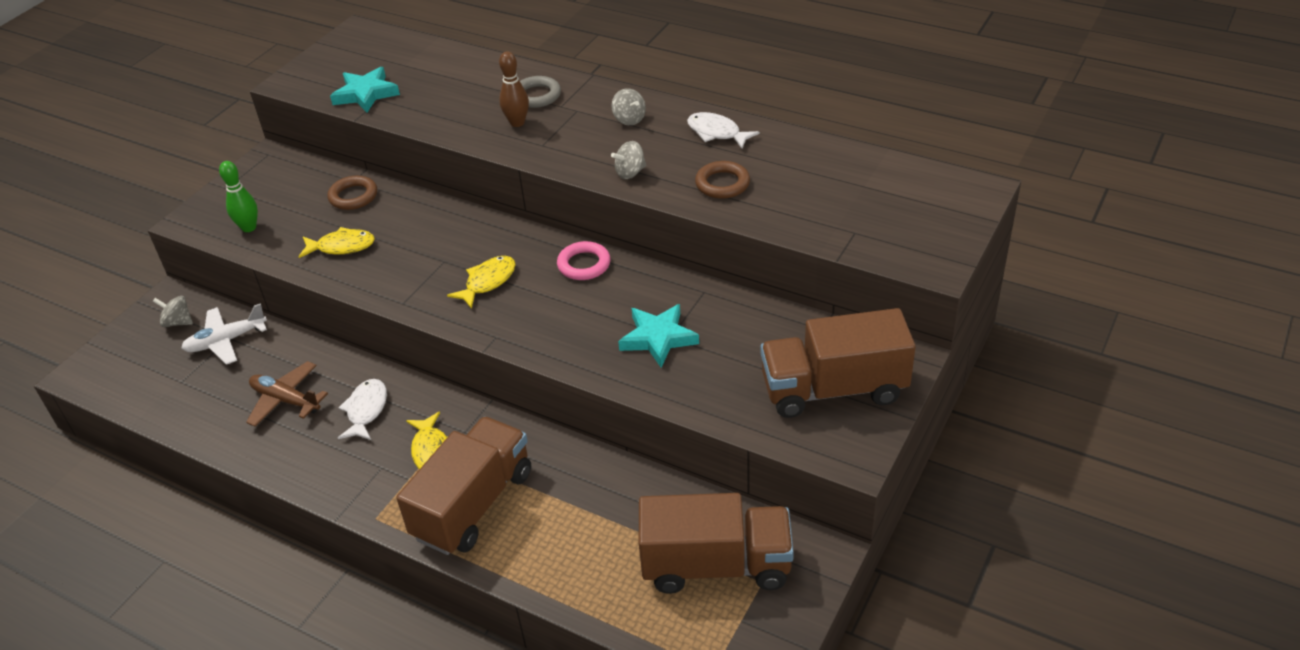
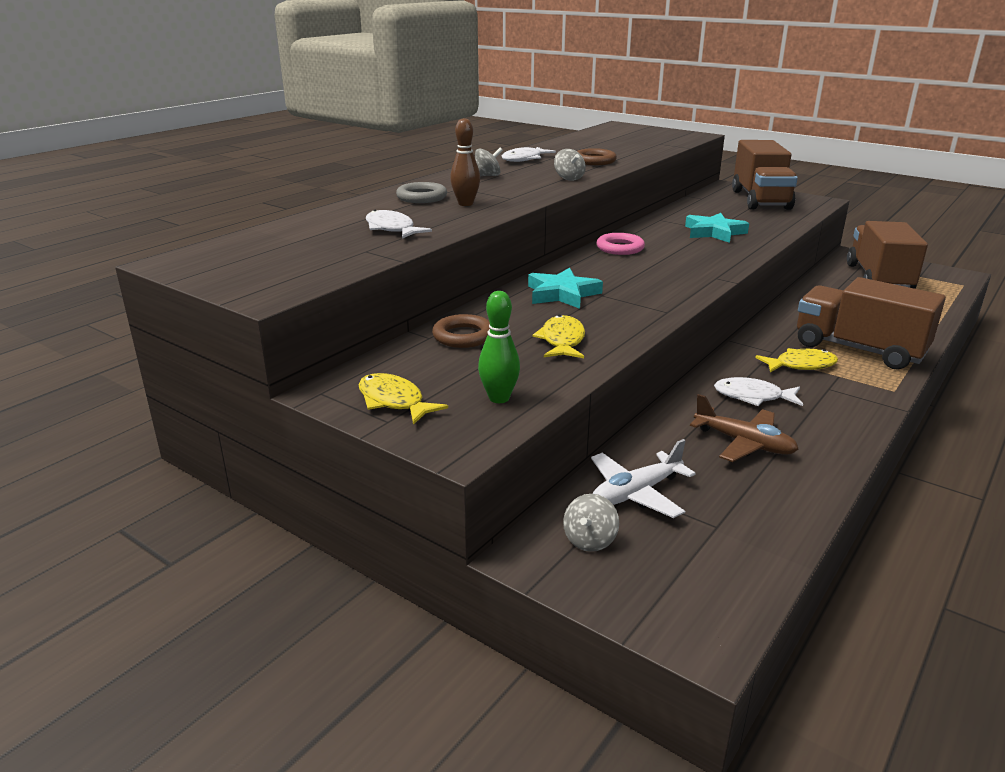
camera: 85 degrees left, 15 degrees down
white plane [181,303,267,365] -> white plane turned 75 degrees clockwise [591,439,696,518]
brown plane [246,361,328,427] -> brown plane turned 90 degrees counterclockwise [690,394,798,462]
turquoise star [330,67,400,113] -> turquoise star moved to [528,268,603,309]
yellow fish [447,256,516,309] -> yellow fish moved to [358,373,448,425]
none -> white fish [366,210,432,239]

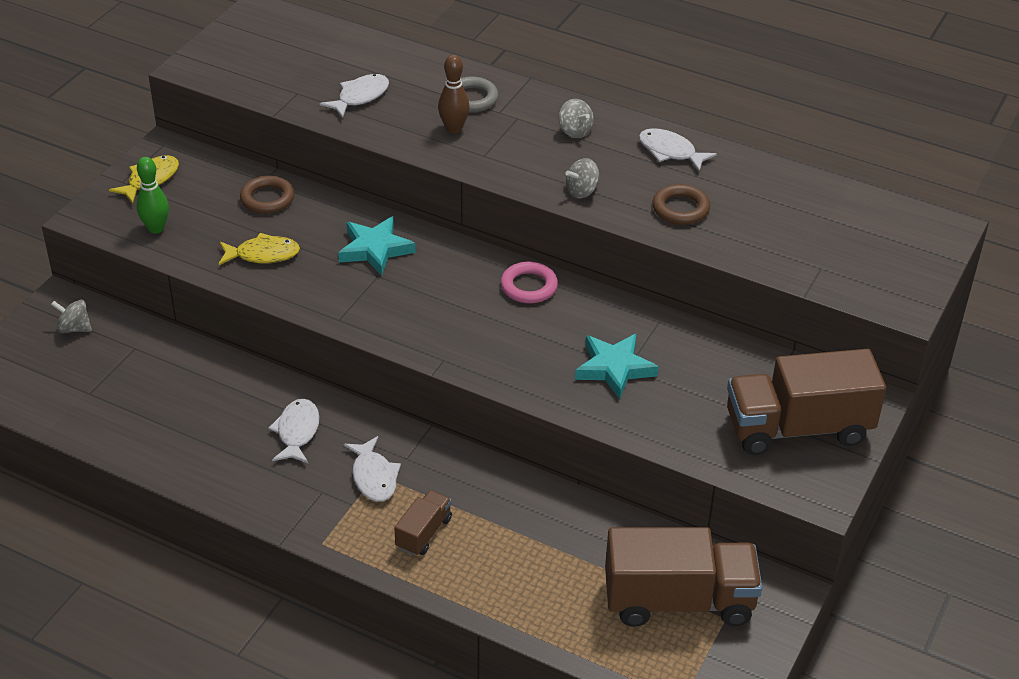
camera: 80 degrees right, 15 degrees up
white plane [591,439,696,518] -> none
brown plane [690,394,798,462] -> none
yellow fish [755,348,838,373] -> white fish [343,436,401,502]
brown truck [797,277,946,370] -> brown truck [394,490,452,556], size x0.47

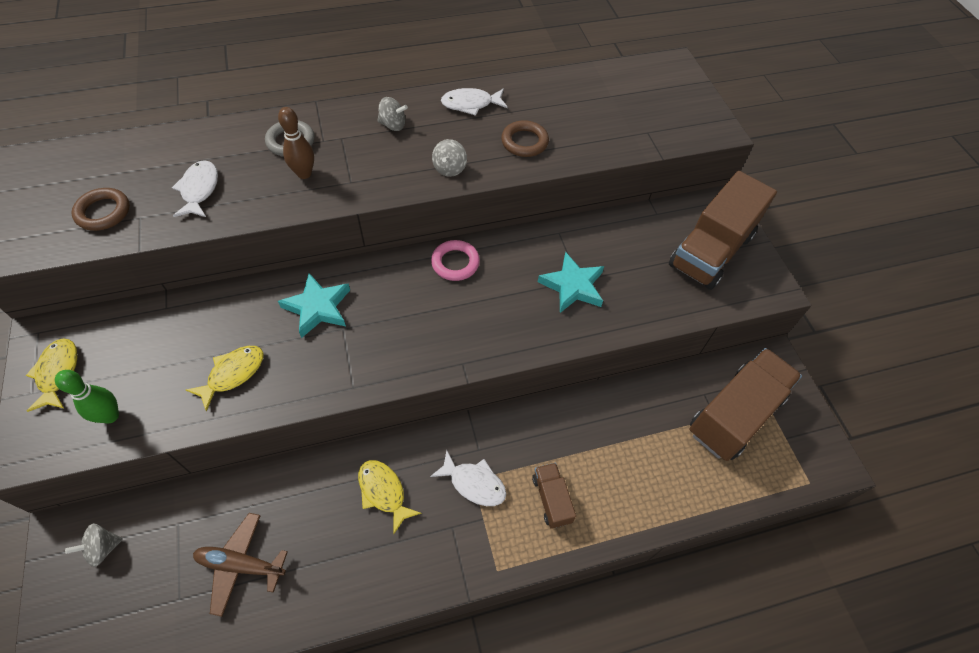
camera: 45 degrees left, 15 degrees up
brown ring [240,176,294,214] -> brown ring moved to [71,188,130,231]
white fish [268,399,319,463] -> yellow fish [358,460,422,534]
none -> brown plane [193,513,288,617]

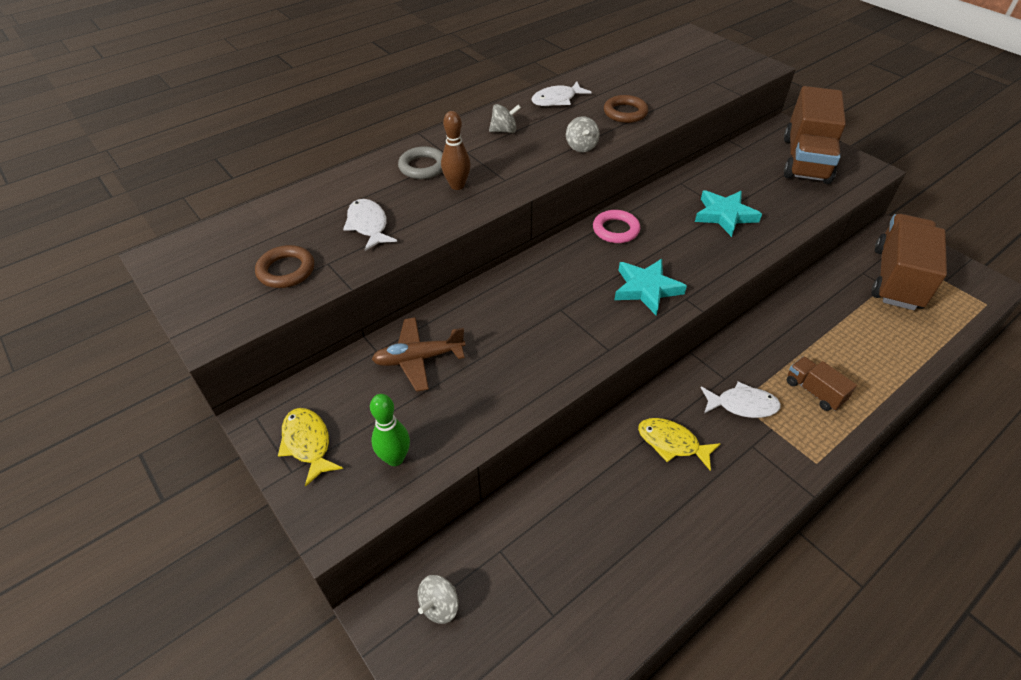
camera: 20 degrees left, 10 degrees down
yellow fish [186,346,263,412] -> none
brown plane [193,513,288,617] -> brown plane moved to [372,317,465,392]
turquoise star [278,273,350,338] -> turquoise star moved to [614,259,687,316]

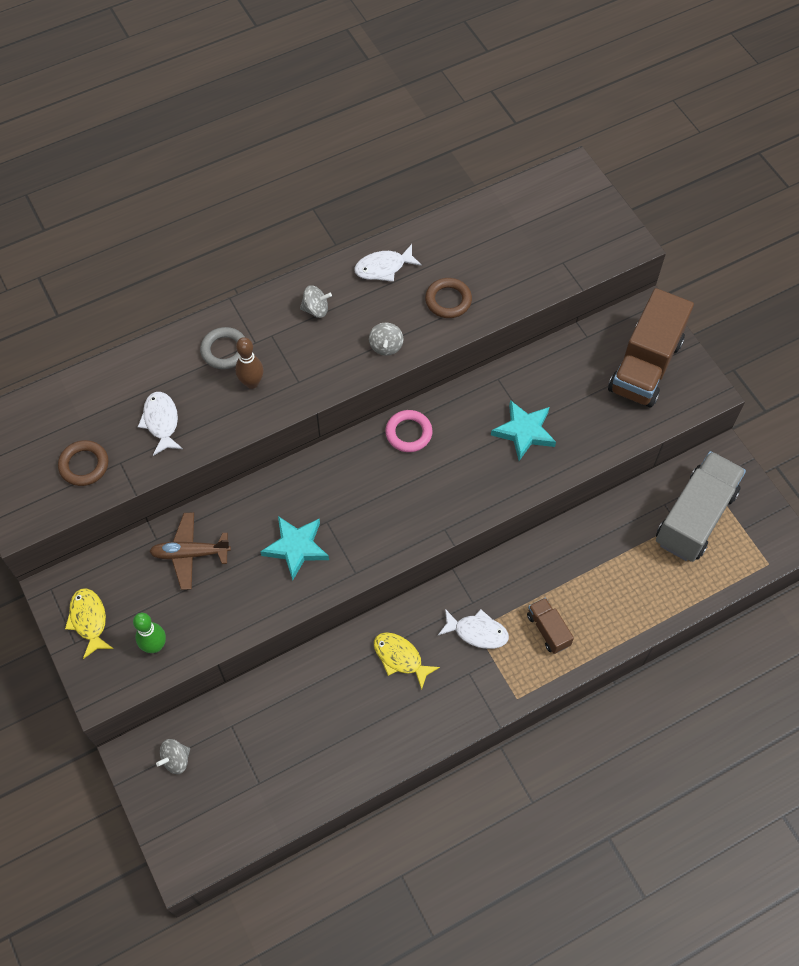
camera: 10 degrees right, 15 degrees up
turquoise star [614,259,687,316] -> turquoise star moved to [260,516,329,581]
brown truck [872,214,947,310] -> grey truck [656,451,746,562]

